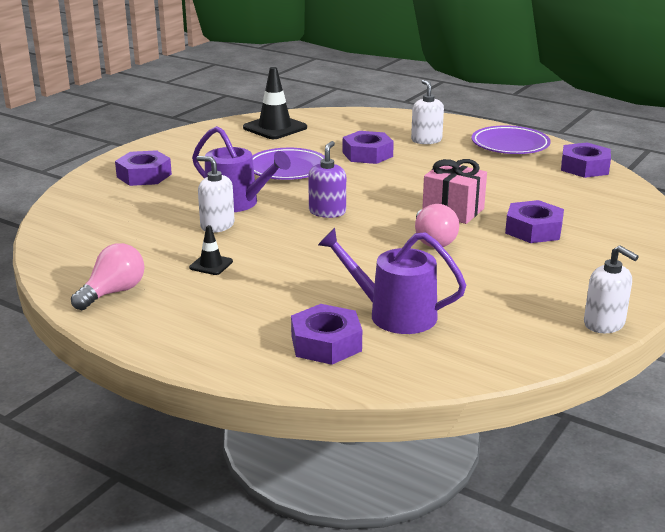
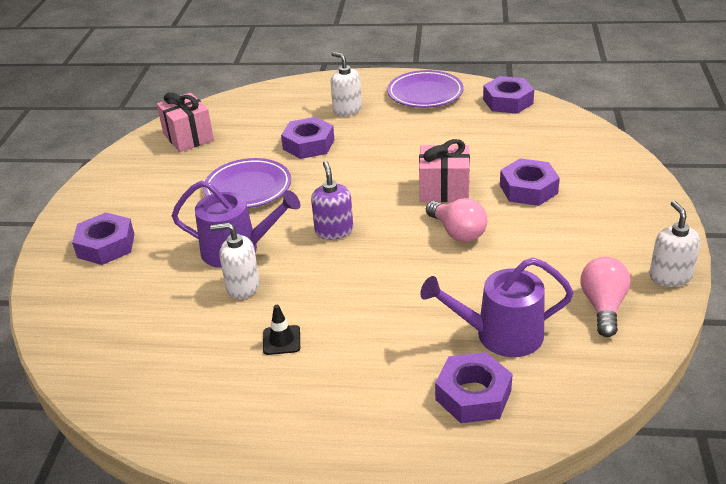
camera: 25 degrees left, 10 degrees up
pink light bulb [71,243,144,310] -> pink light bulb moved to [581,257,631,337]
black traffic cone [243,67,307,139] -> pink gift [157,92,214,152]
white soap dispenser [584,245,639,333] -> white soap dispenser turned 120 degrees counterclockwise [649,201,701,287]

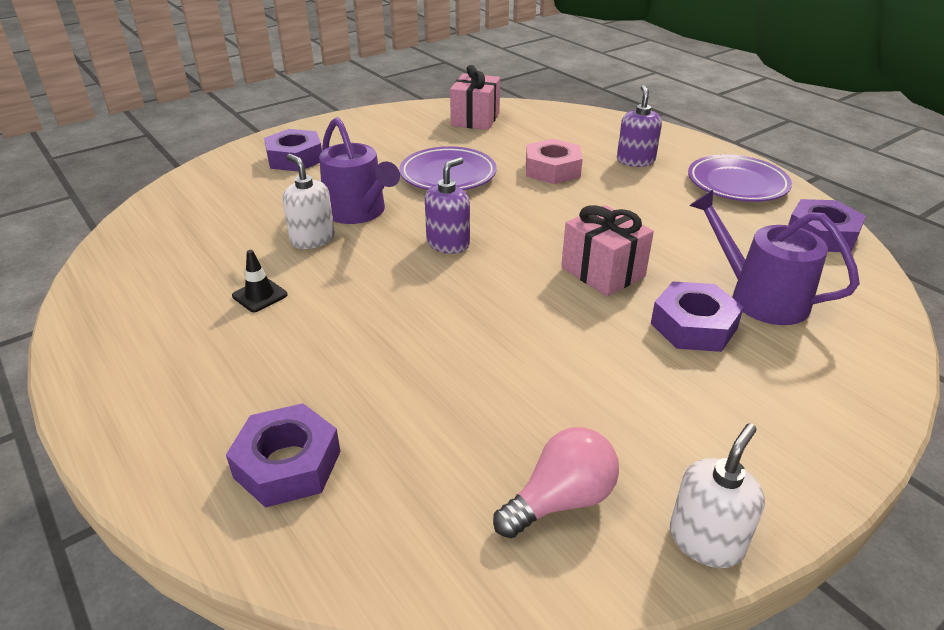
camera: 45 degrees right, 0 degrees up
purple nut [281,117,334,159] -> pink nut [526,139,583,184]
white soap dispenser [330,52,362,116] -> purple soap dispenser [617,85,662,167]
purple watering can [420,258,574,357] -> purple watering can moved to [689,189,860,325]
pink light bulb [426,198,488,242] -> none

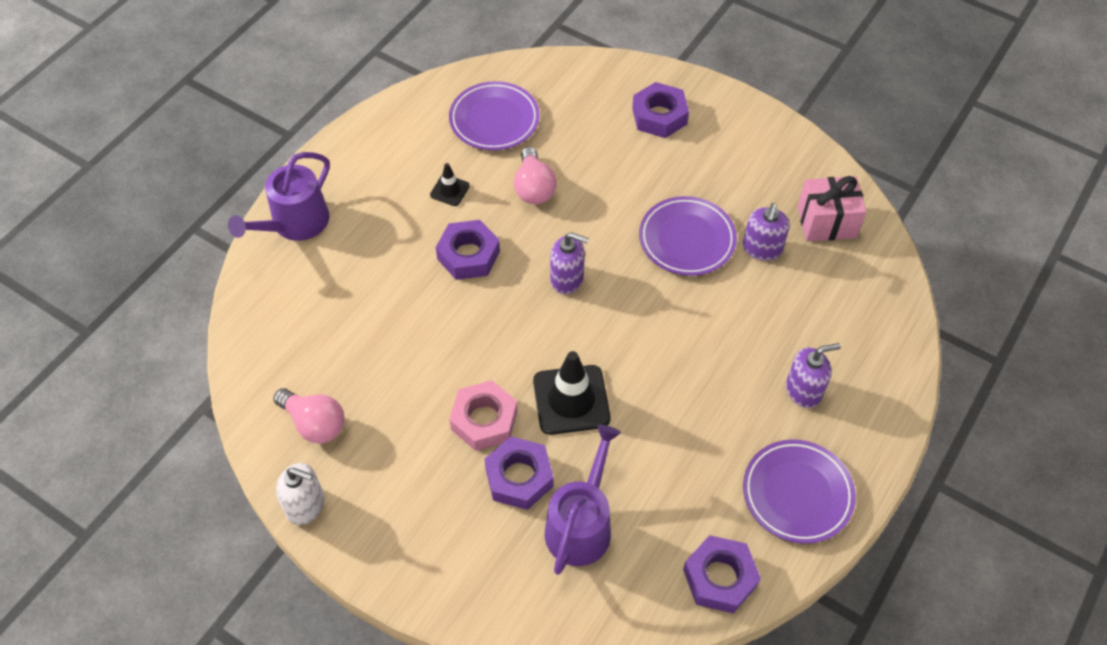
camera: 70 degrees right, 20 degrees up
purple nut [226,403,341,508] -> purple nut moved to [436,220,500,280]
white soap dispenser [282,154,335,249] -> pink light bulb [514,147,557,204]
purple watering can [319,117,400,224] -> purple watering can moved to [228,152,330,241]
pink nut [526,139,583,184] -> pink nut moved to [449,380,518,451]
pink gift [561,205,654,297] -> black traffic cone [533,351,611,435]
none -> purple plate [449,81,540,150]
none -> purple soap dispenser [743,203,790,261]

